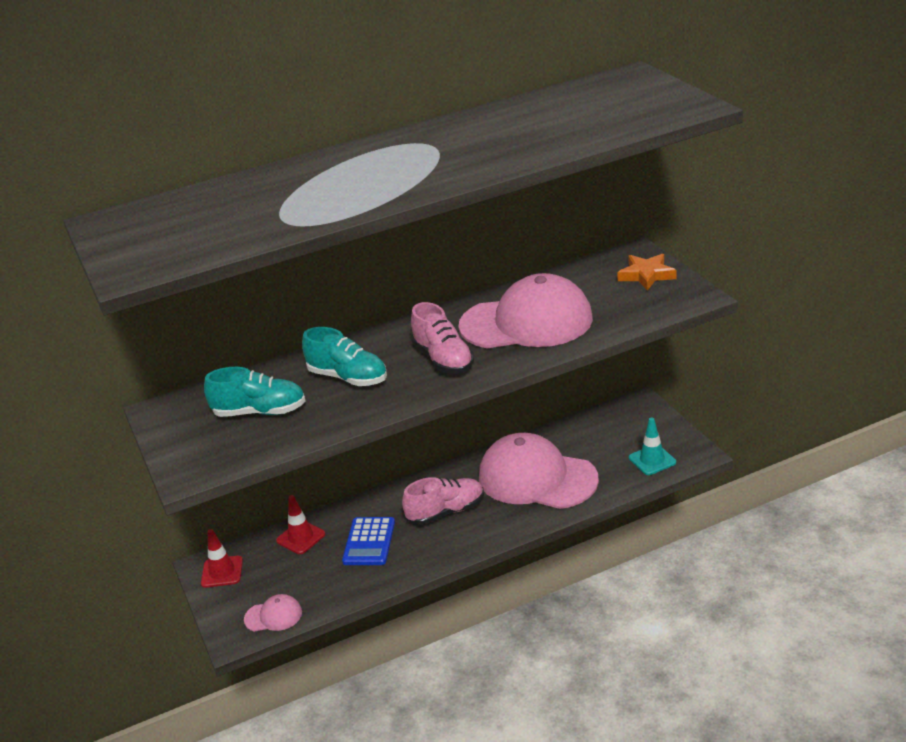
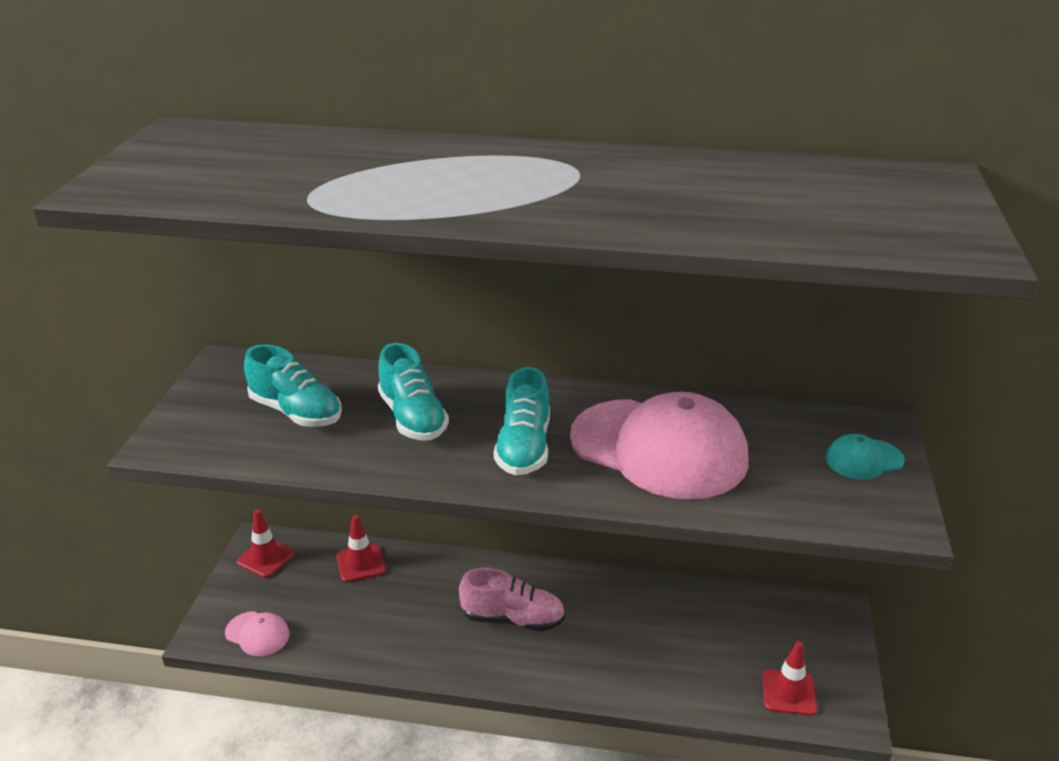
camera: 30 degrees right, 0 degrees up
blue calculator [342,517,395,565] -> none
pink shoe [411,302,474,374] -> turquoise shoe [494,367,550,475]
pink cap [479,433,599,509] -> none
orange star [617,254,677,291] -> turquoise cap [826,434,905,480]
turquoise traffic cone [629,417,676,475] -> red traffic cone [762,641,817,715]

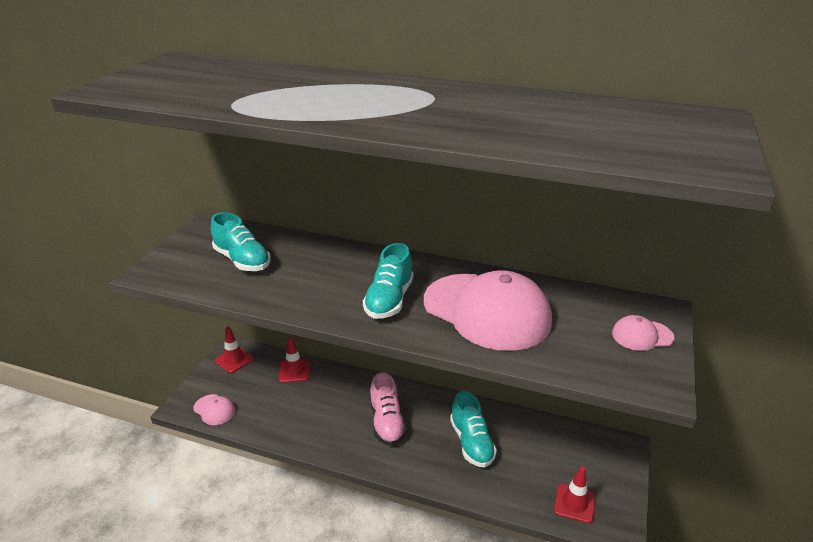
camera: 10 degrees right, 0 degrees up
turquoise shoe [378,343,449,440] -> turquoise shoe moved to [450,391,497,468]
pink shoe [459,568,565,632] -> pink shoe turned 60 degrees clockwise [370,373,407,445]
turquoise cap [826,434,905,480] -> pink cap [612,315,674,351]

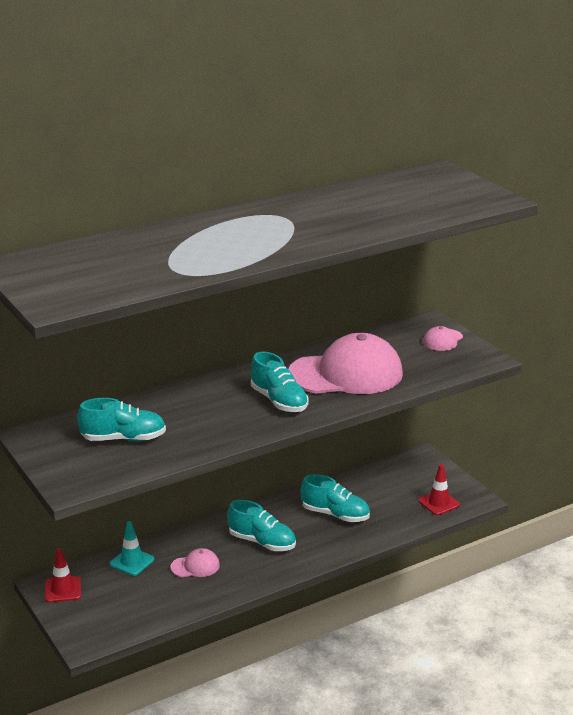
camera: 50 degrees left, 5 degrees down
pink cap [193,394,236,425] -> pink cap moved to [171,548,220,577]
red traffic cone [279,337,310,383] -> turquoise traffic cone [110,521,154,576]
pink shoe [370,373,407,445] -> turquoise shoe [227,500,296,551]

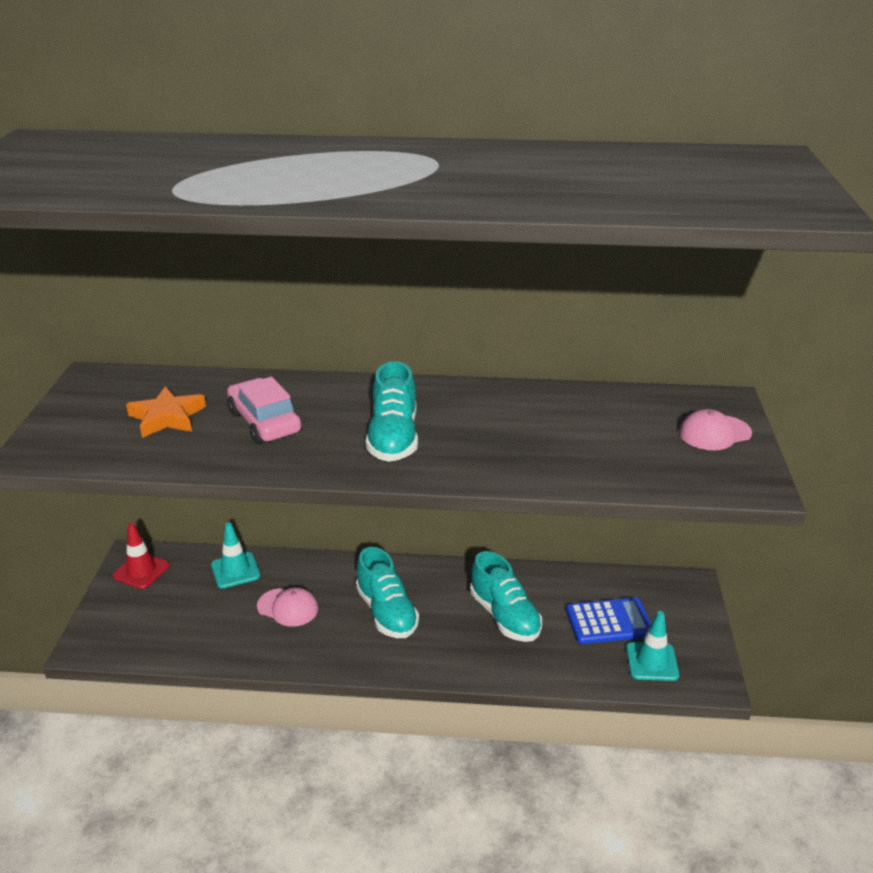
camera: 35 degrees right, 5 degrees up
turquoise shoe [77,398,166,441] -> orange star [126,386,206,438]
pink cap [288,333,403,394] -> none
red traffic cone [418,464,460,515] -> turquoise traffic cone [626,611,679,681]
none -> pink car [227,377,302,444]
none -> blue calculator [566,597,651,644]

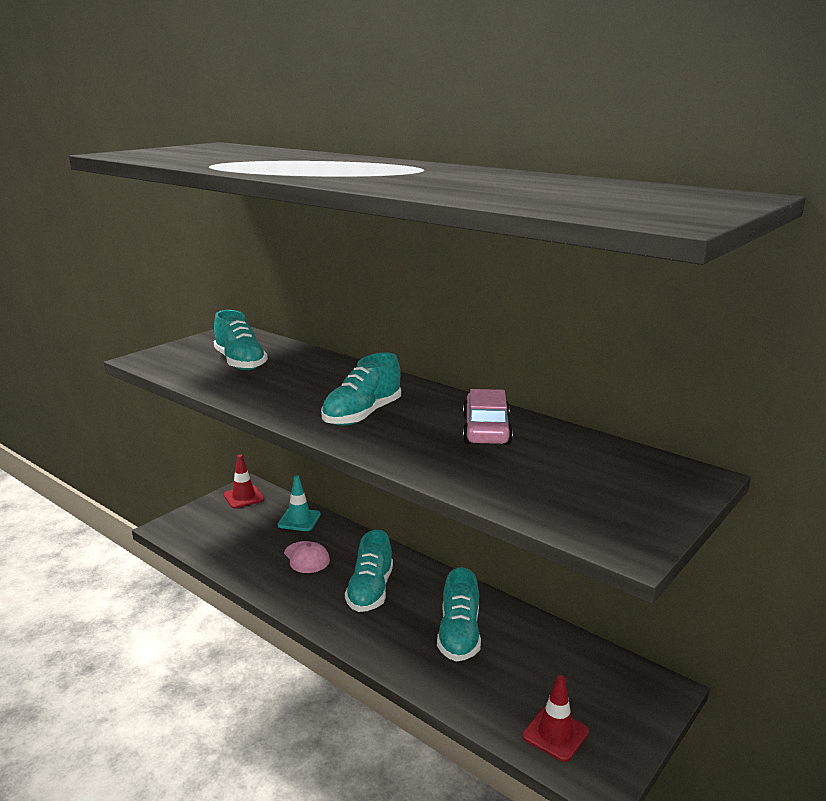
camera: 35 degrees right, 10 degrees down
orange star [126,386,206,438] -> turquoise shoe [214,310,268,370]
pink car [227,377,302,444] -> pink car moved to [463,389,513,445]
blue calculator [566,597,651,644] -> none
turquoise traffic cone [626,611,679,681] -> red traffic cone [522,675,589,762]
pink cap [679,409,752,450] -> none

